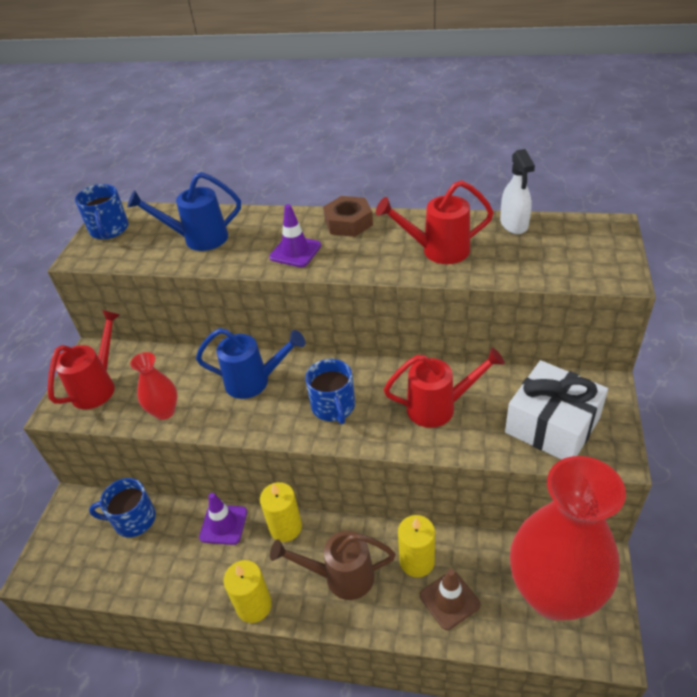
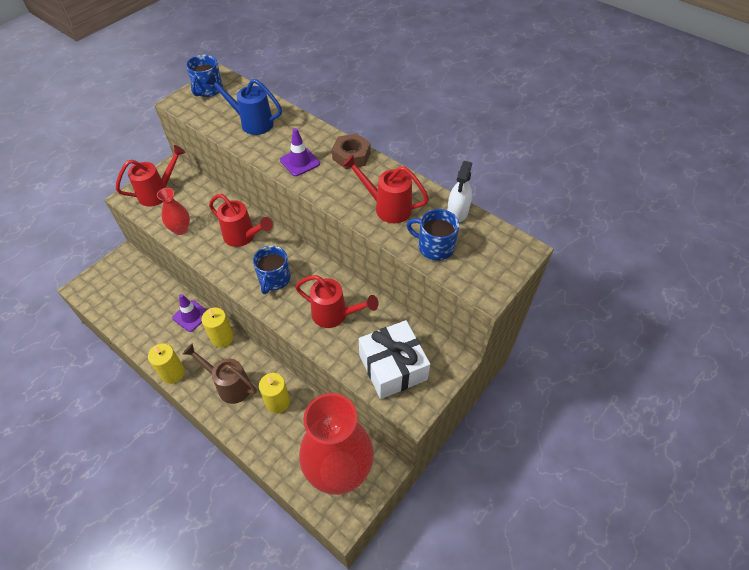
camera: 25 degrees right, 10 degrees up
blue mug [89,478,156,537] -> blue mug moved to [407,209,459,261]
blue watering can [196,328,305,399] -> red watering can [209,194,273,247]
brown traffic cone [420,569,481,630] -> none

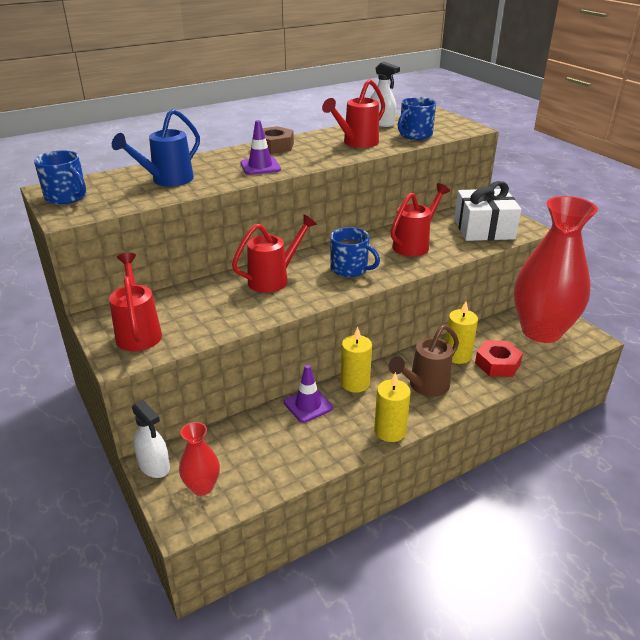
camera: 70 degrees left, 20 degrees down
red vase [157,188,190,235] -> red vase moved to [179,422,220,496]
none -> white spray bottle [132,400,170,478]
none -> red nut [475,340,523,377]

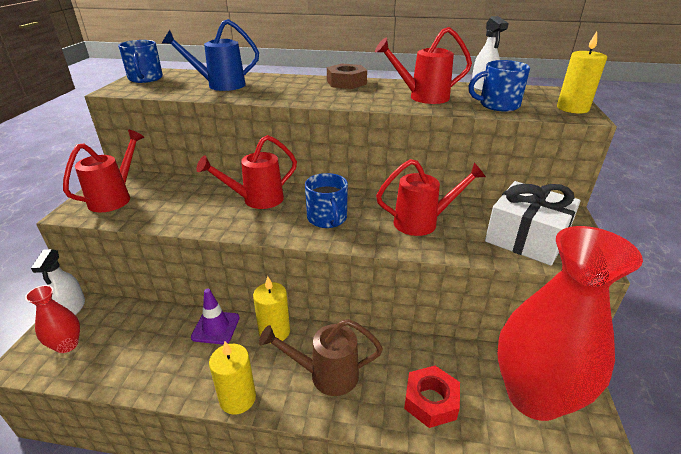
camera: 40 degrees right, 0 degrees up
red watering can [232,214,317,293] -> red watering can turned 150 degrees clockwise [196,135,297,209]
purple traffic cone [241,120,281,175] -> none
yellow candle [446,301,478,364] -> yellow candle moved to [557,32,607,114]

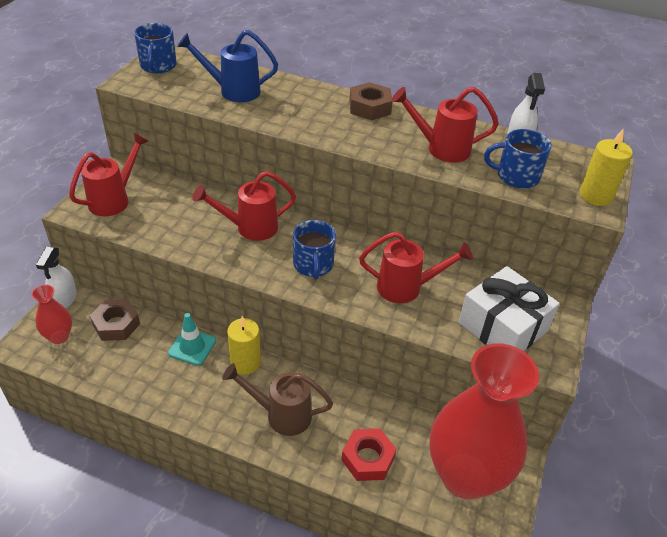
camera: 10 degrees right, 10 degrees up
purple traffic cone [191,289,240,344] -> turquoise traffic cone [168,313,216,366]
yellow candle [209,341,256,415] -> none
none -> brown nut [90,299,140,341]

